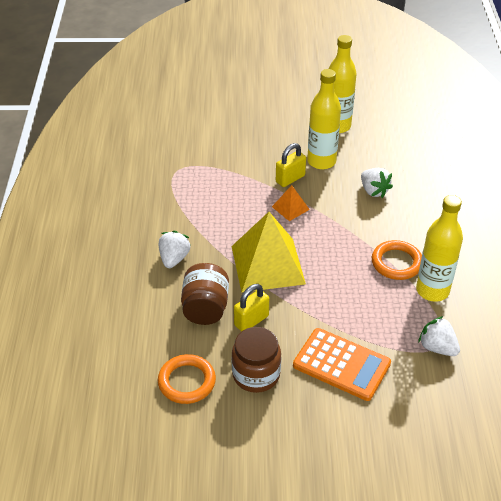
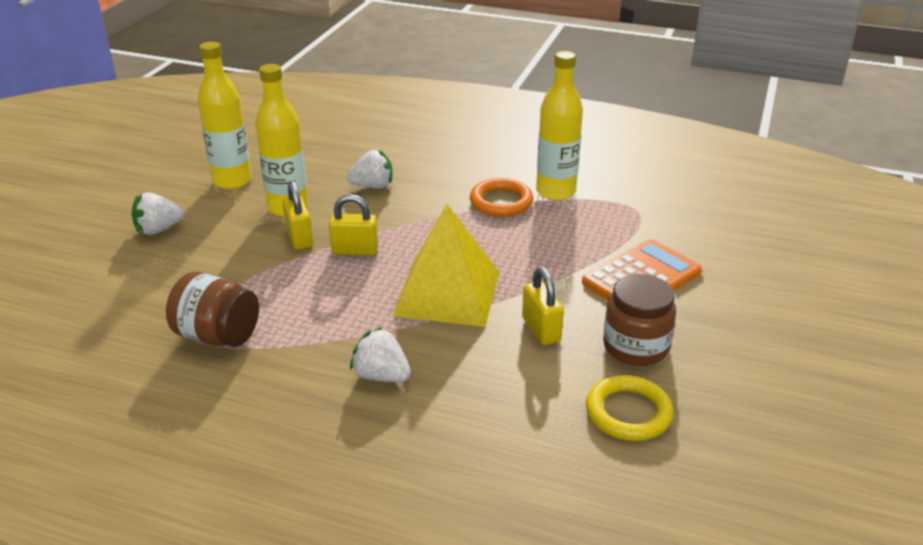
camera: 70 degrees left, 10 degrees down
orange ring [158,354,216,404] -> yellow ring [586,375,674,441]
brown jar [181,263,229,325] -> brown jar moved to [166,272,259,347]
orange pyramid [272,185,310,221] -> yellow padlock [329,194,378,256]
white strawberry [418,316,460,356] -> white strawberry moved to [132,193,184,235]

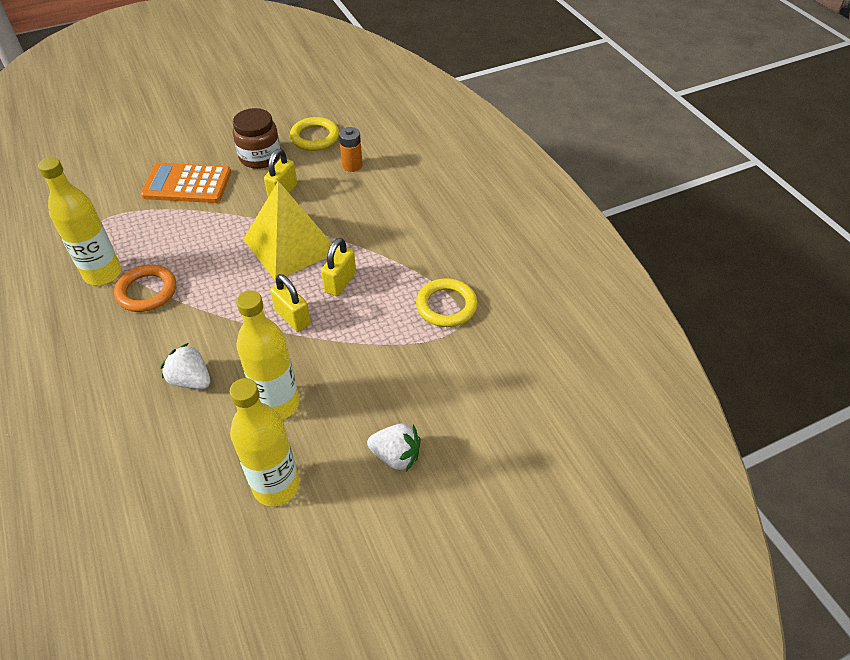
camera: 135 degrees left, 15 degrees up
brown jar [166,272,259,347] -> yellow ring [416,278,478,327]
yellow padlock [282,181,313,250] -> yellow padlock moved to [321,238,356,296]
white strawberry [350,327,411,382] -> none
none -> orange battery [339,127,363,172]

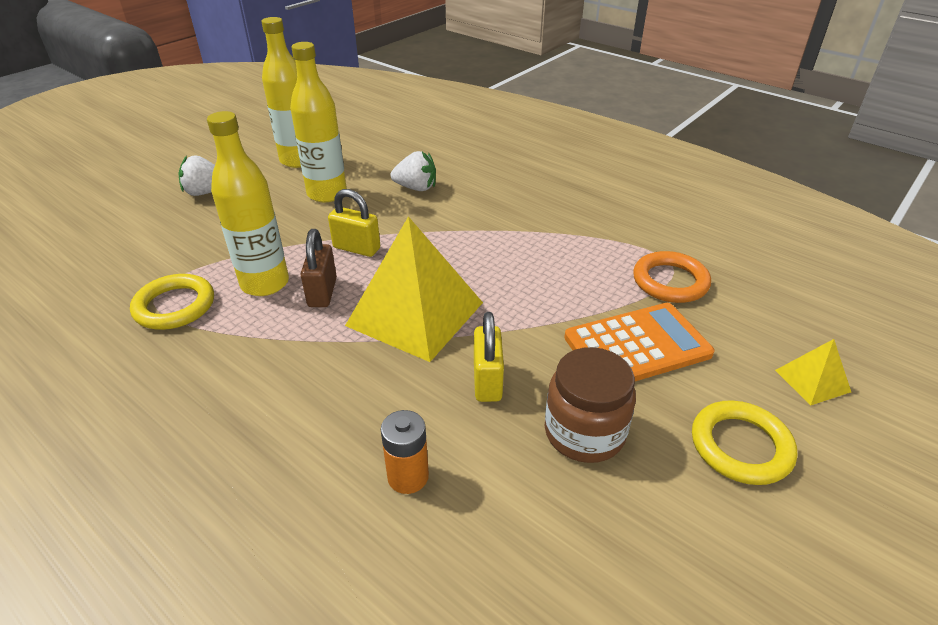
camera: 155 degrees right, 10 degrees down
yellow bottle [38,157,121,285] -> yellow bottle moved to [207,111,289,296]
orange ring [114,265,176,312] -> orange ring moved to [633,251,711,303]
yellow ring [290,117,339,151] -> yellow ring moved to [692,400,797,485]
yellow padlock [321,238,356,296] -> brown padlock [301,229,337,307]
none -> yellow pyramid [775,339,851,405]

